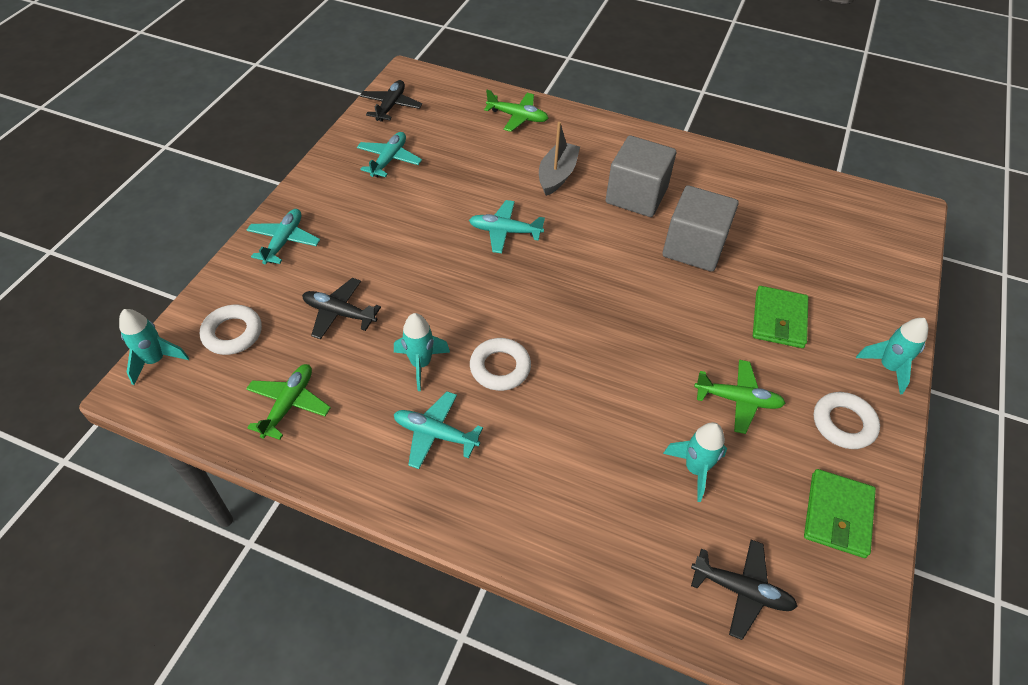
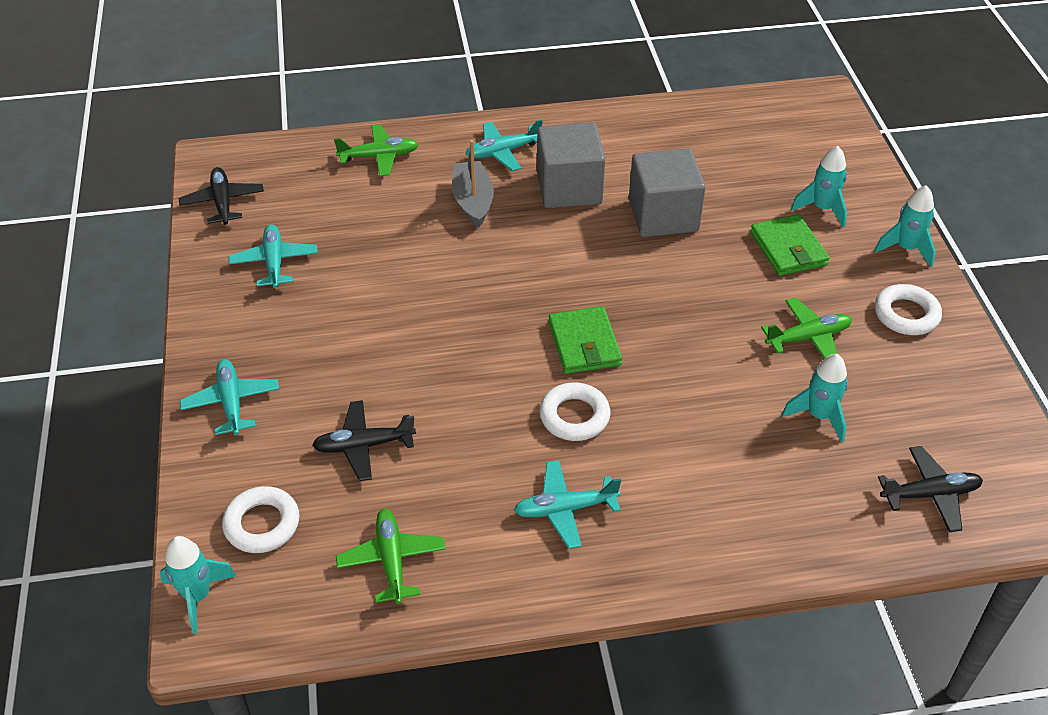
camera: 30 degrees left, 5 degrees down
turquoise rocket [394,313,450,391] -> turquoise rocket moved to [791,146,847,228]
turquoise plane [469,200,545,253] -> turquoise plane moved to [466,120,543,171]
green wallet [804,469,876,558] -> green wallet moved to [549,306,622,374]

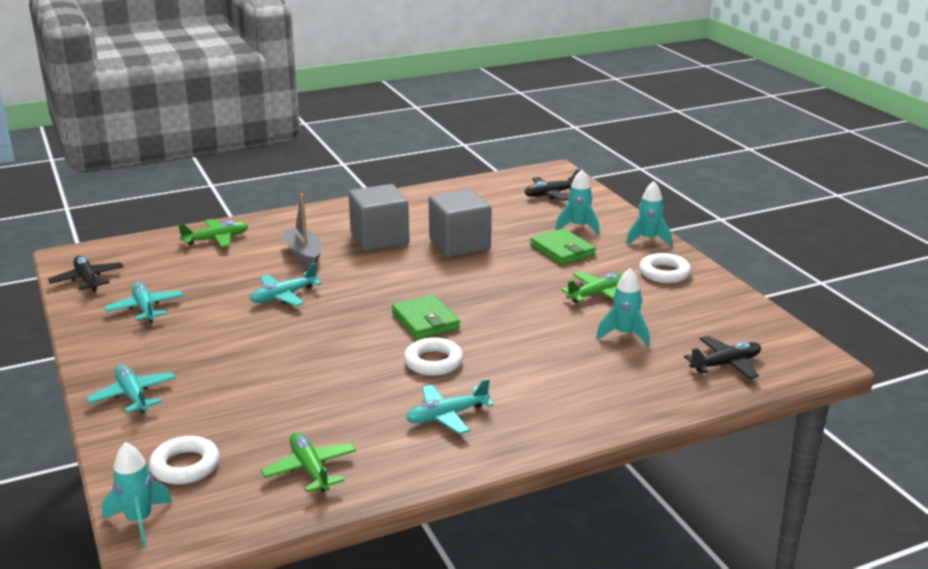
camera: 15 degrees left, 20 degrees down
black plane [312,400,416,481] -> black plane moved to [524,169,580,201]
turquoise plane [466,120,543,171] -> turquoise plane moved to [250,263,322,306]

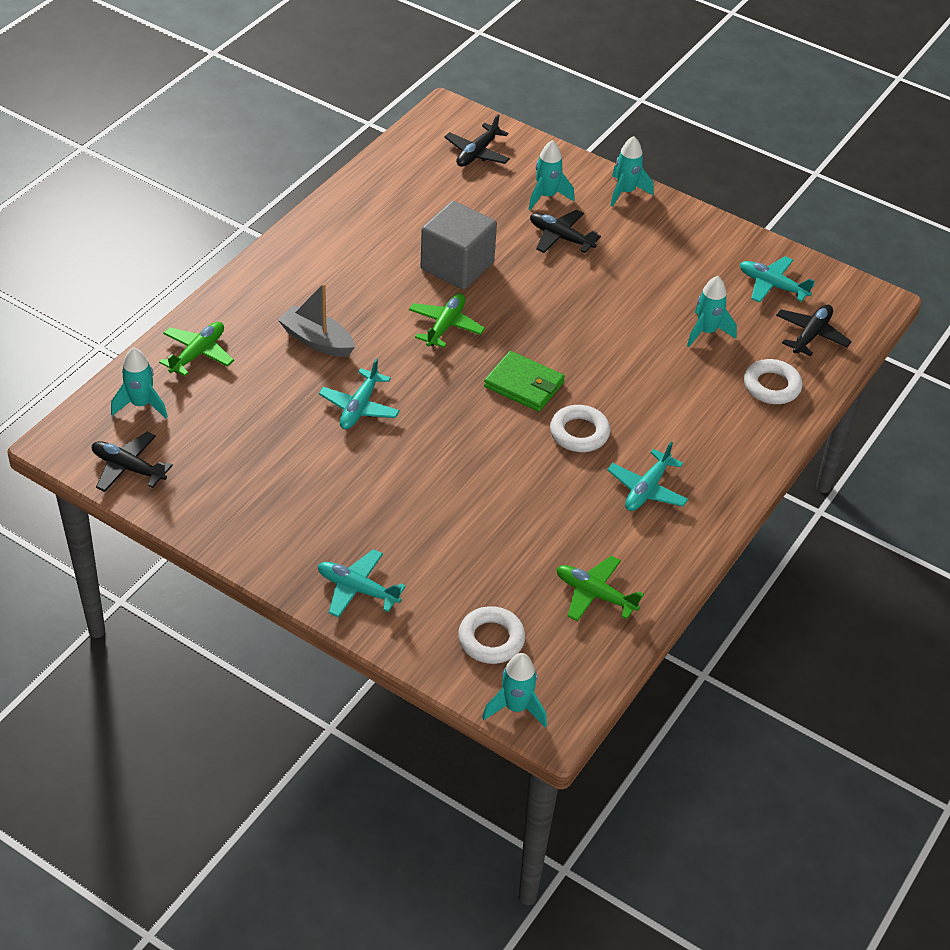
camera: 35 degrees left, 20 degrees up
turquoise plane [104,282,183,323] -> turquoise plane moved to [740,256,815,303]
grey cube [348,184,409,251] -> none
green wallet [530,228,596,265] -> black plane [530,209,601,253]
green plane [561,271,623,303] -> green plane moved to [409,293,485,348]
white ring [639,253,691,283] -> white ring moved to [744,359,802,404]
none -> turquoise rocket [111,347,168,418]

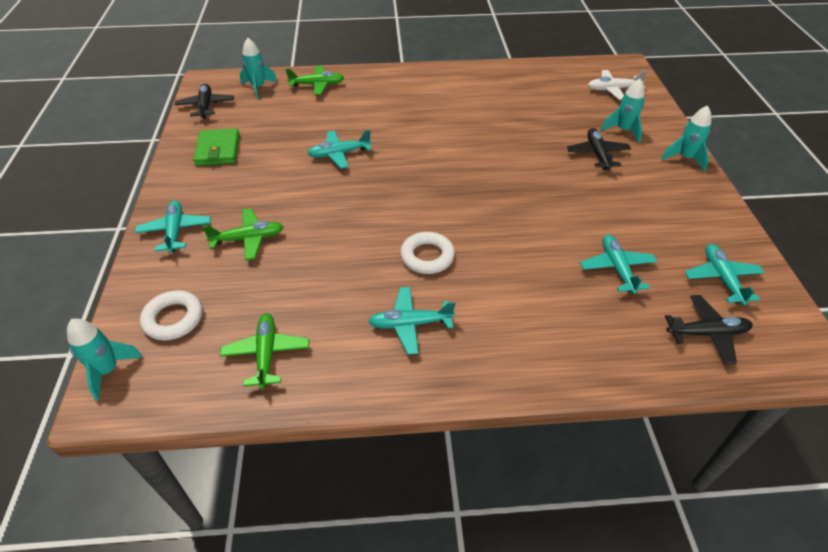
camera: 55 degrees right, 0 degrees up
grey boat [277,283,355,357] -> none
green plane [409,293,485,348] -> green plane moved to [202,208,284,260]
grey cube [420,201,497,290] -> none
black plane [444,114,510,167] -> white plane [588,70,647,100]
green wallet [484,351,565,412] -> green wallet moved to [193,128,240,166]
turquoise rocket [687,276,737,347] -> turquoise plane [580,235,658,294]
white ring [744,359,802,404] -> none

